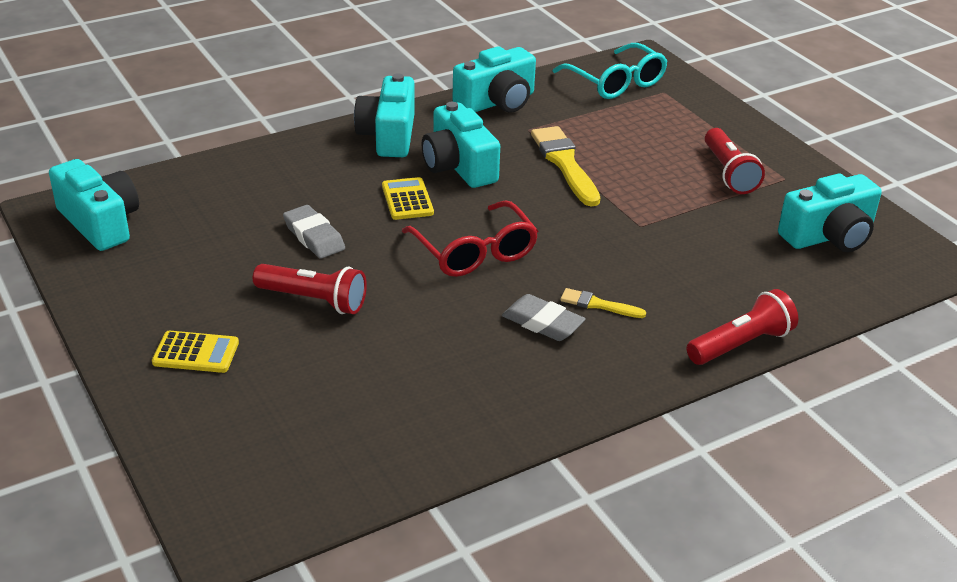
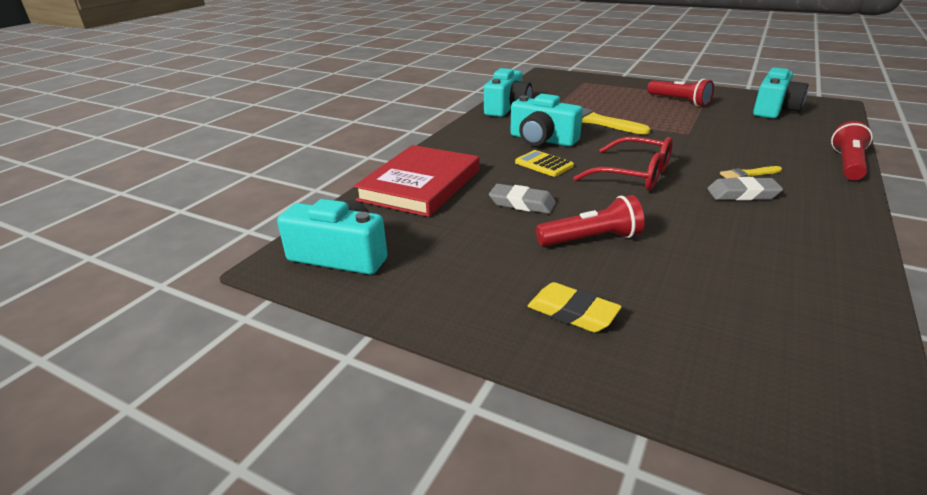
camera: 30 degrees left, 5 degrees down
yellow calculator [152,331,239,373] -> yellow eraser [528,282,622,333]
turquoise camera [354,73,415,157] -> none
turquoise glasses [553,43,667,99] -> none
none -> red book [354,145,479,217]

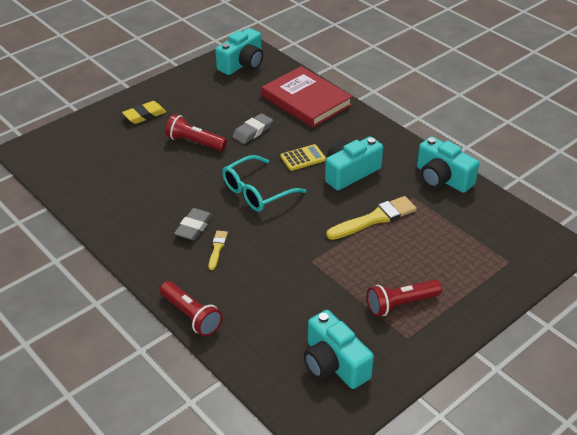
camera: 110 degrees right, 10 degrees up
red flashlight [536,195,645,246] -> red flashlight turned 105 degrees clockwise [165,114,227,151]
red glasses [573,137,673,190] -> turquoise glasses [222,155,306,212]

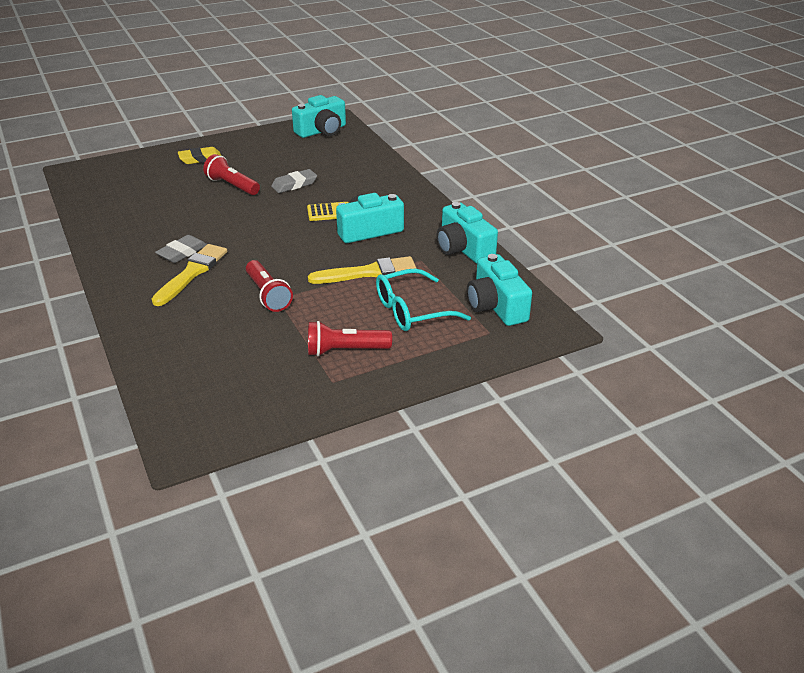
camera: 15 degrees right, 5 degrees down
red flashlight [160,281,223,337] -> red flashlight moved to [246,260,293,312]
yellow brush [209,230,228,270] -> yellow brush [152,244,227,306], size x1.91
turquoise glasses [222,155,306,212] -> turquoise glasses moved to [376,268,471,331]
red book [262,66,353,128] -> none
turquoise camera [304,310,374,389] -> turquoise camera moved to [467,254,532,326]

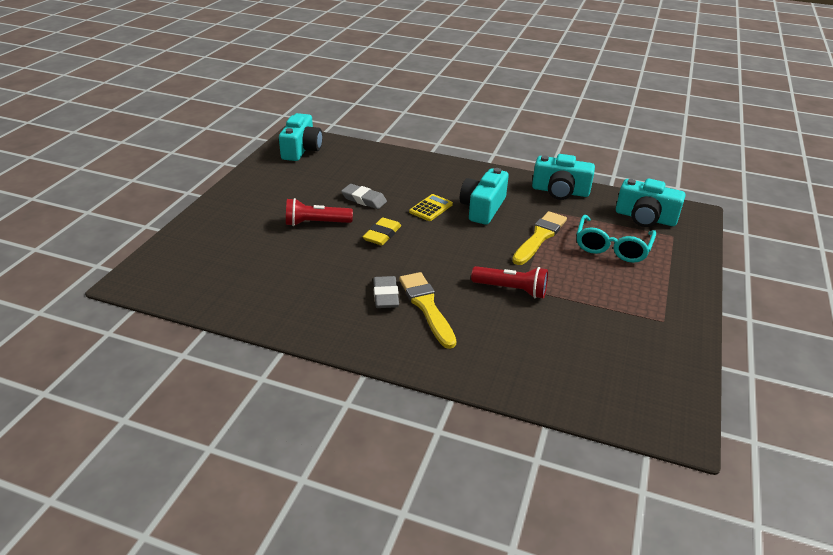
camera: 45 degrees left, 0 degrees up
yellow eraser [178,147,221,164] -> yellow eraser moved to [363,218,401,245]
grey eraser [271,169,317,193] -> grey eraser turned 75 degrees counterclockwise [341,184,387,209]
red flashlight [308,321,392,357] -> none

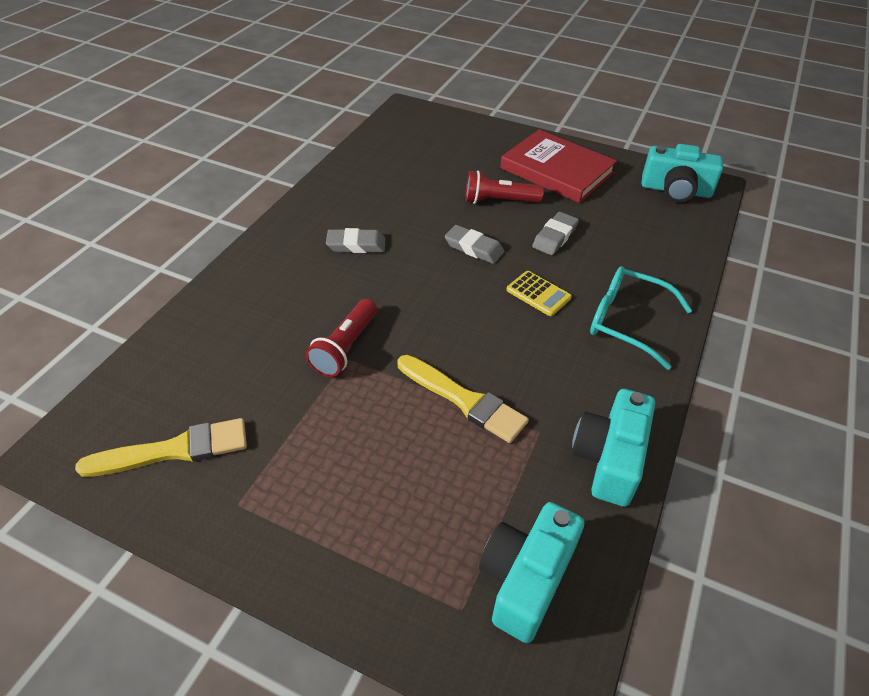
camera: 95 degrees right, 10 degrees up
red flashlight [286,198,353,226] -> red flashlight turned 90 degrees counterclockwise [465,171,544,204]
yellow eraser [363,218,401,245] -> grey eraser [445,225,504,264]
yellow brush [399,272,456,349] -> yellow brush moved to [75,418,247,477]
turquoise camera [460,168,509,225] -> none
turquoise glasses [577,215,656,263] -> turquoise glasses moved to [590,266,692,370]
none -> red book [500,130,617,203]

